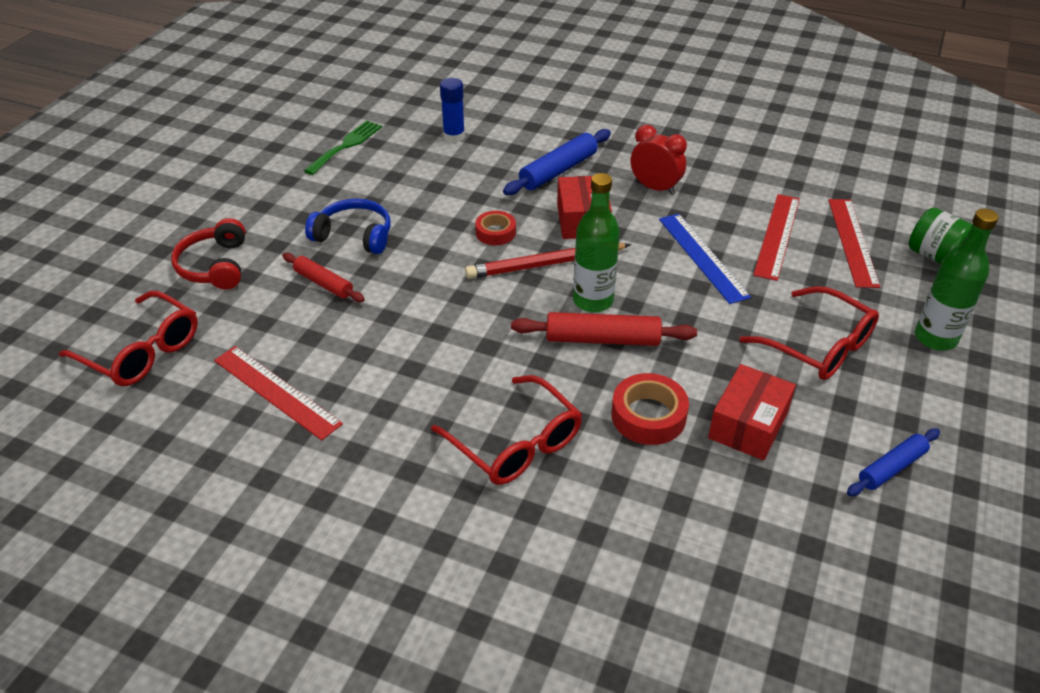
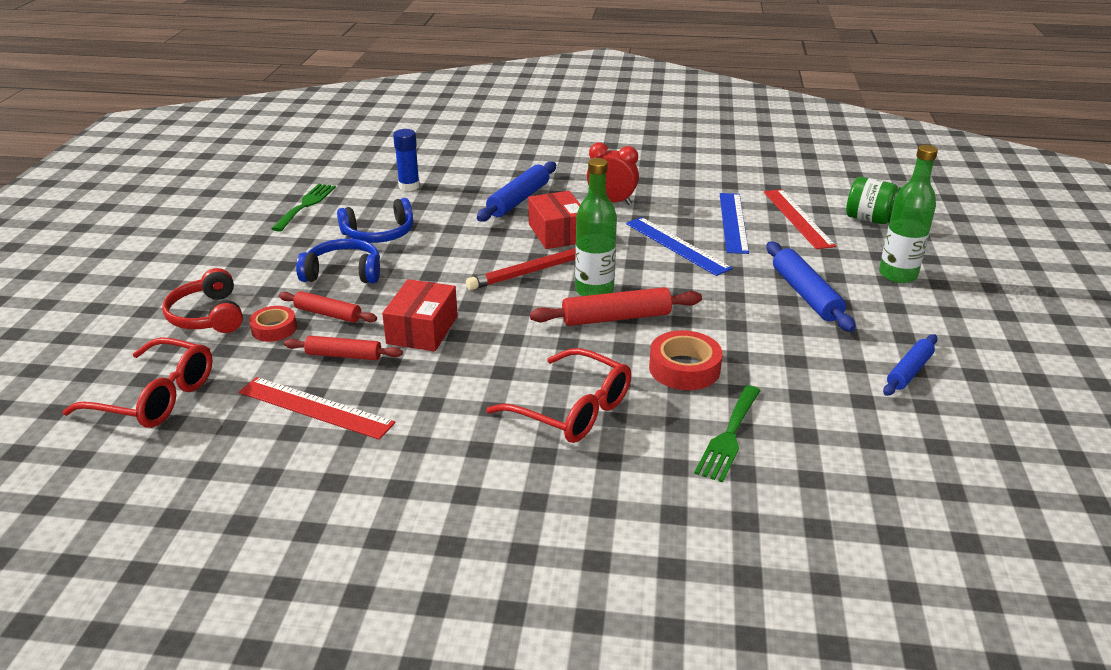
camera: 15 degrees left, 10 degrees down
red tape [475,211,516,245] -> red tape moved to [249,306,297,342]
red box [708,364,796,460] -> red box moved to [382,279,458,351]
red glasses [739,286,879,380] -> blue rolling pin [767,241,856,332]
red ruler [753,194,800,281] -> blue ruler [720,193,749,254]
none -> red rolling pin [284,336,403,360]
none -> blue headphones [337,198,413,243]
none -> green fork [694,385,761,483]

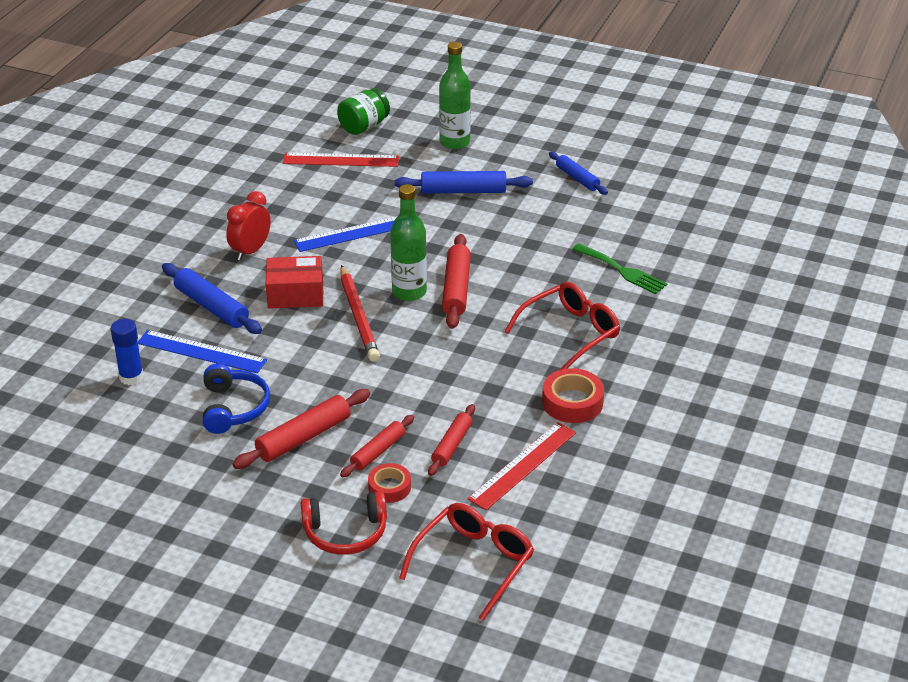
camera: 75 degrees left, 5 degrees up
green fork [271,184,336,232] -> none
blue headphones [296,238,380,283] -> red rolling pin [233,389,370,469]
red box [382,279,458,351] -> none
red tape [649,330,723,390] -> red tape moved to [542,368,604,423]
blue ruler [720,193,749,254] -> blue ruler moved to [138,330,267,373]

